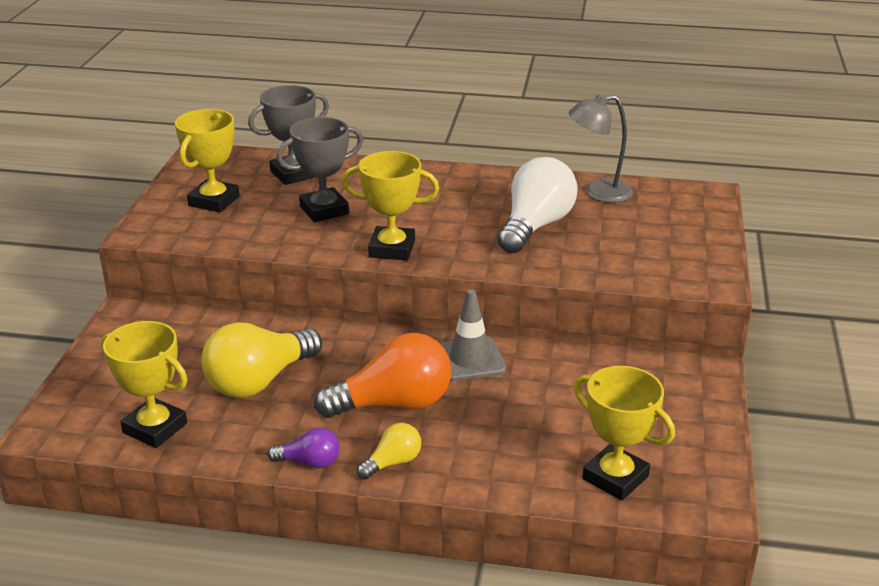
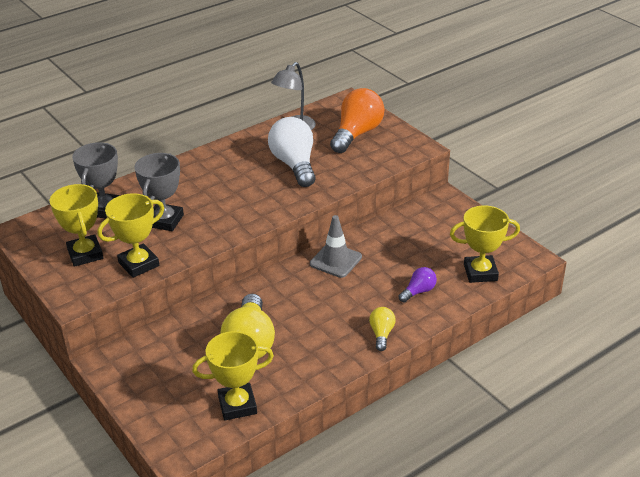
camera: 45 degrees left, 5 degrees up
purple light bulb [267,427,340,468] -> purple light bulb moved to [399,267,437,303]
orange light bulb [314,333,451,418] -> orange light bulb moved to [330,88,385,153]
yellow trophy [342,151,439,260] -> yellow trophy moved to [98,193,164,278]

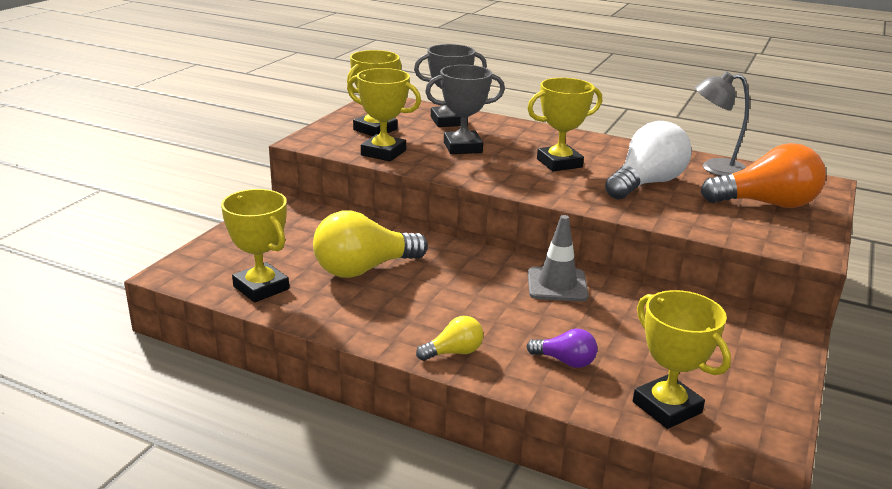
camera: 60 degrees right, 10 degrees down
none -> yellow trophy [527,78,602,171]

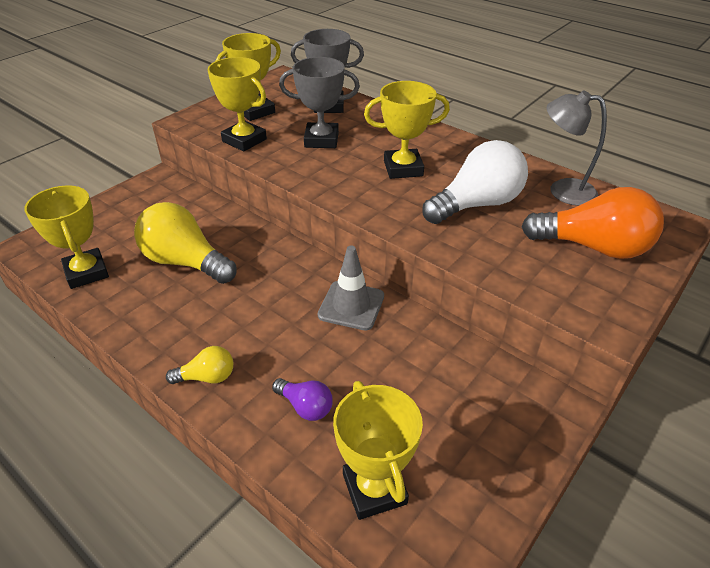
camera: 15 degrees right, 15 degrees up
yellow light bulb [313,210,428,278] -> yellow light bulb turned 45 degrees clockwise [134,202,237,284]

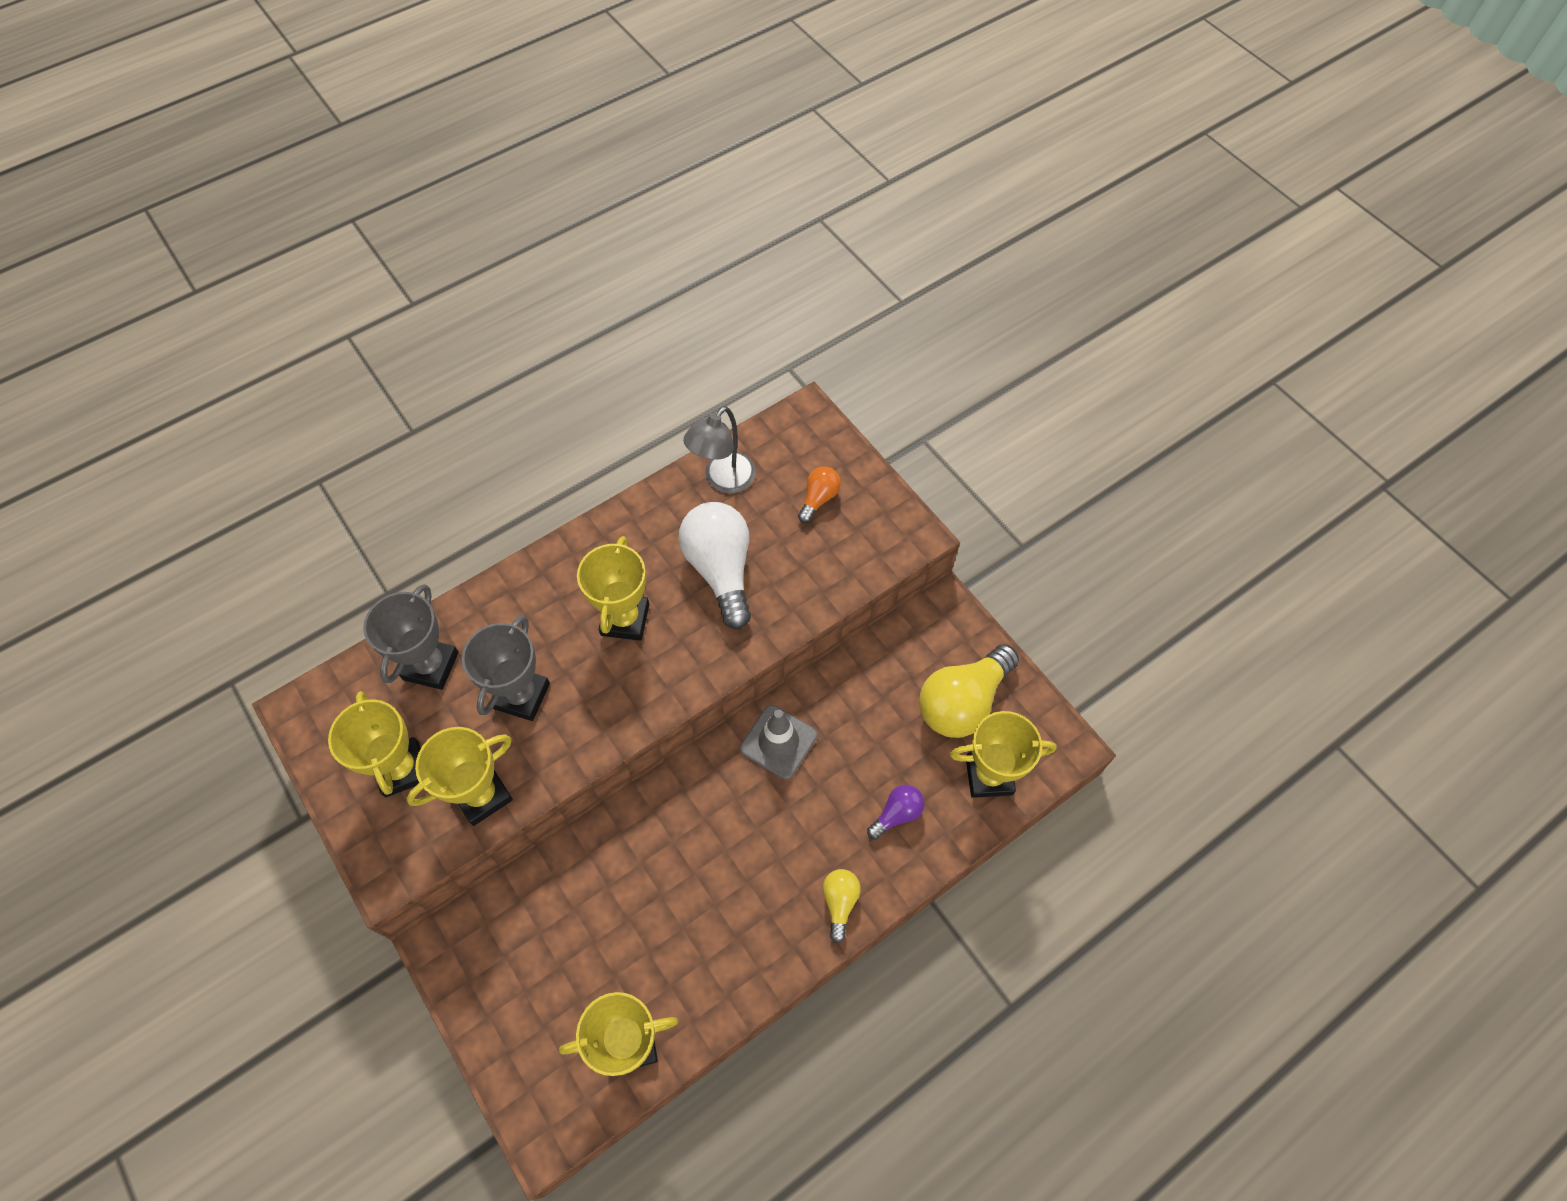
camera: 75 degrees left, 20 degrees up
yellow light bulb [134,202,237,284] -> yellow light bulb moved to [919,644,1019,738]
orange light bulb [522,187,664,259] -> orange light bulb [798,466,841,523], size x0.50

